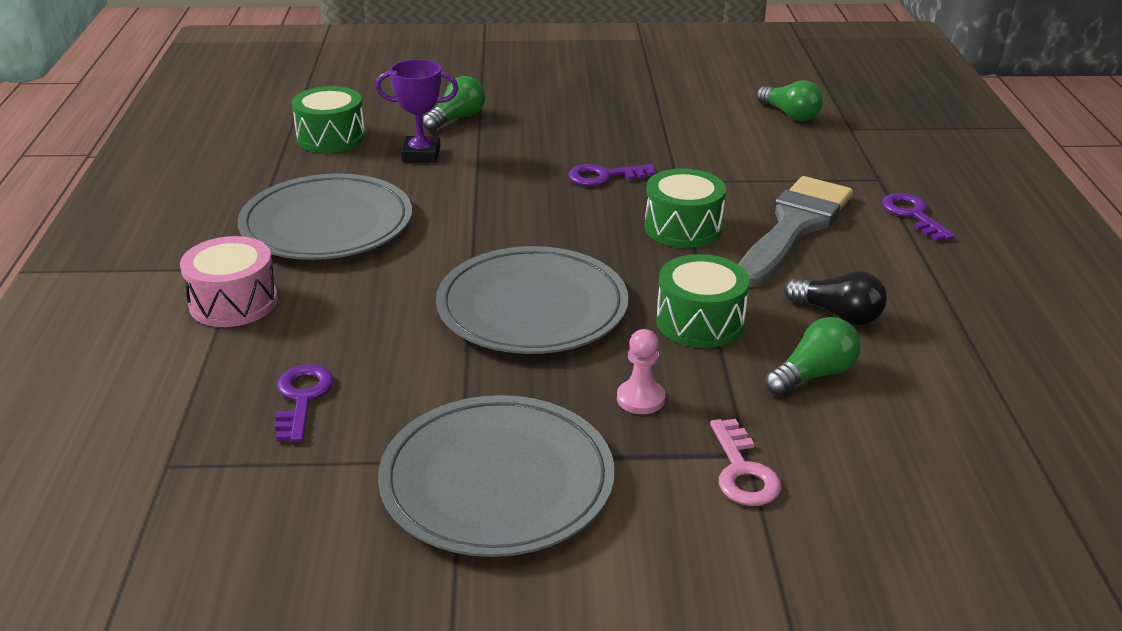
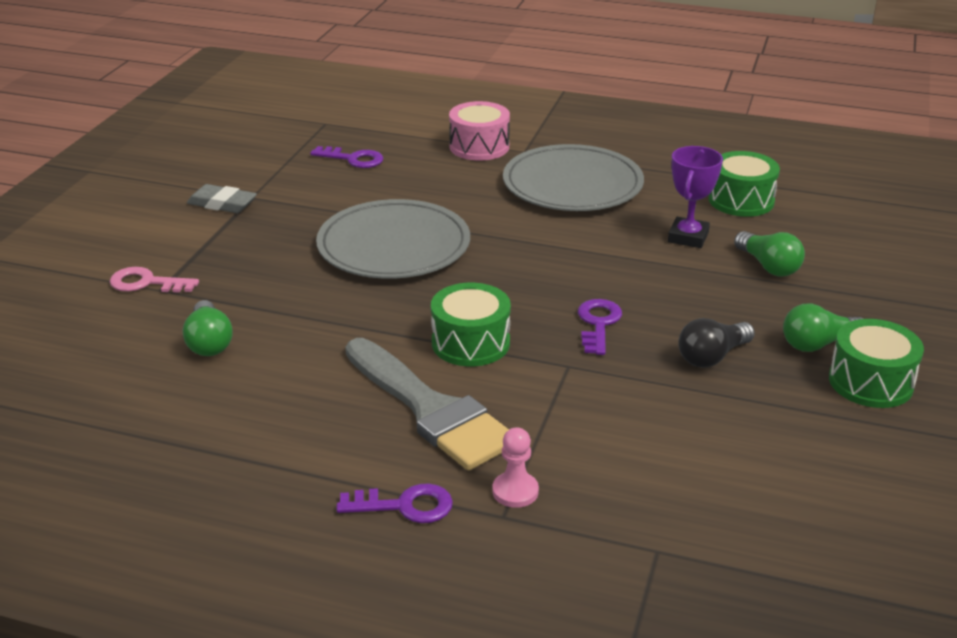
camera: 110 degrees right, 0 degrees up
grey plate [378,395,615,557] -> grey eraser [187,184,257,213]
pink pawn [617,329,665,414] -> pink pawn moved to [493,427,539,508]
green drum [656,254,750,348] -> green drum moved to [829,319,924,408]
green light bulb [757,80,823,121] -> green light bulb moved to [783,303,863,352]
black light bulb [784,271,887,325] -> black light bulb moved to [678,318,755,368]

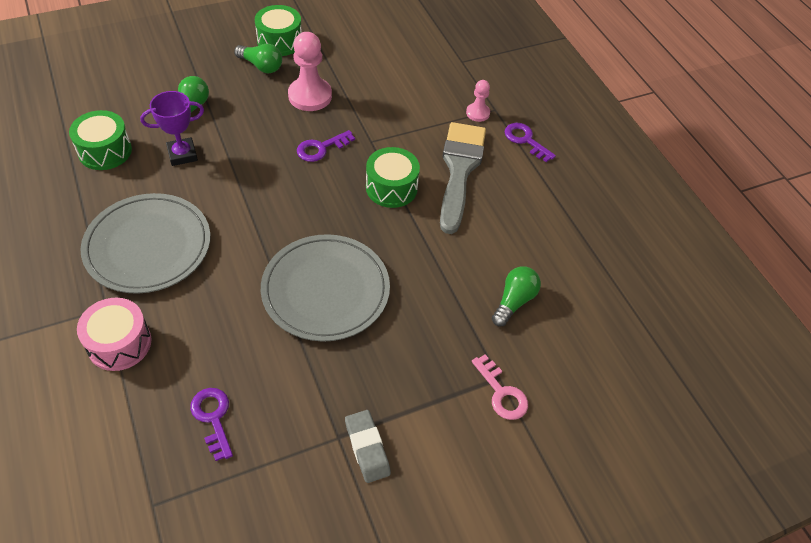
camera: 135 degrees left, 20 degrees up
black light bulb [678,318,755,368] -> pink pawn [288,32,332,111]

